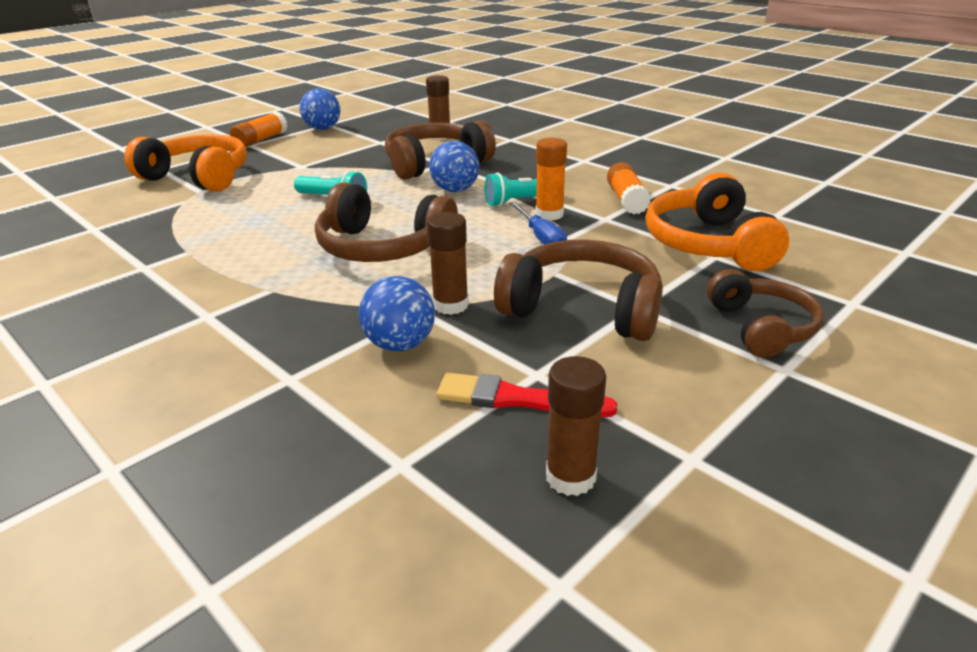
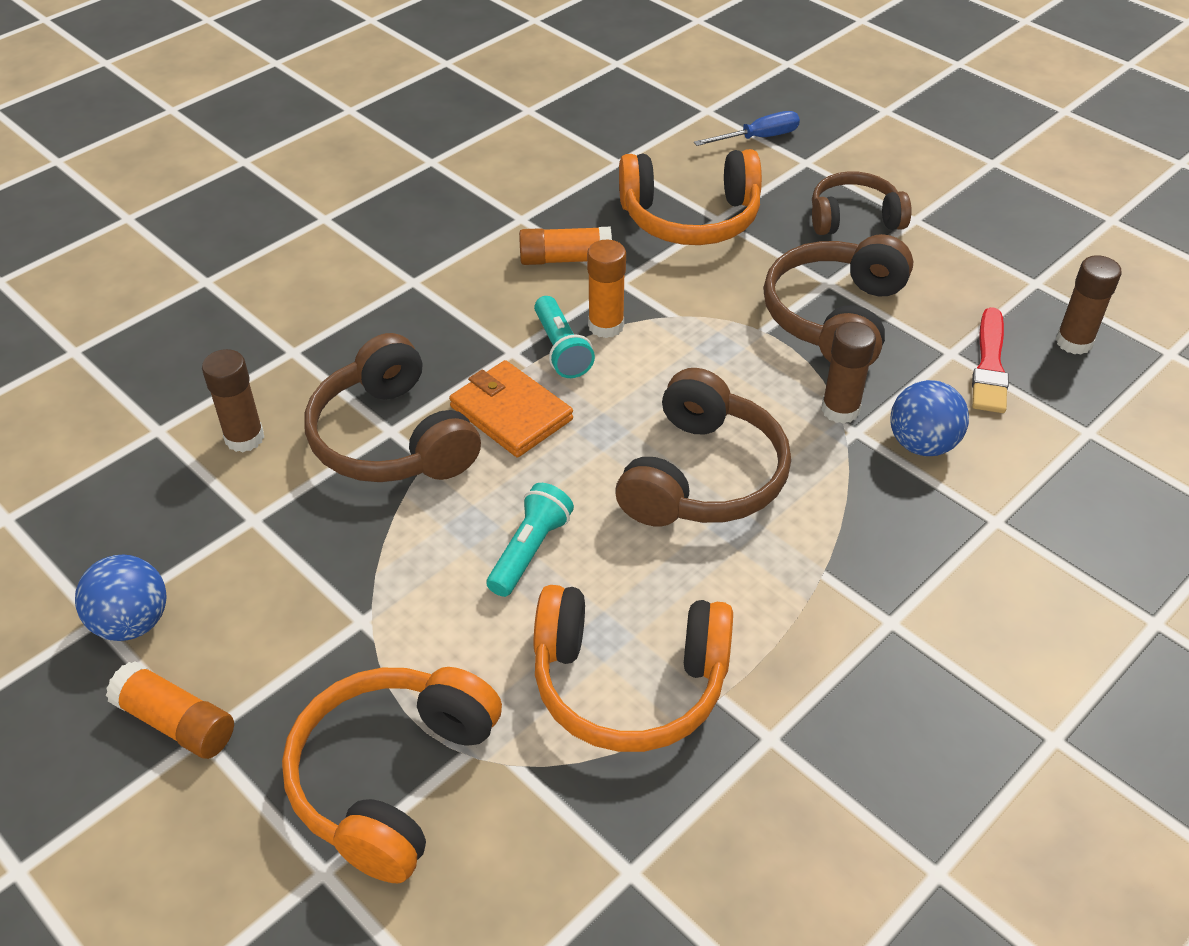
camera: 90 degrees left, 15 degrees up
blue ball [429,141,479,192] -> orange wallet [449,360,573,457]
blue screwdriver [509,202,567,245] -> blue screwdriver moved to [694,111,800,146]
none -> orange headphones [534,585,733,752]

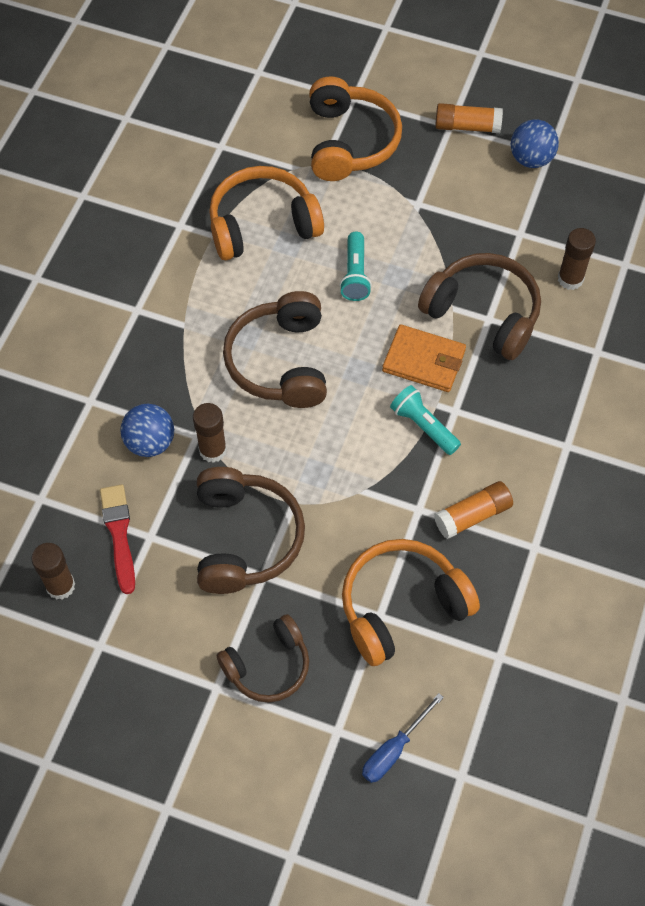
camera: 155 degrees right, 15 degrees up
orange glue stick [587,240,626,338] -> none

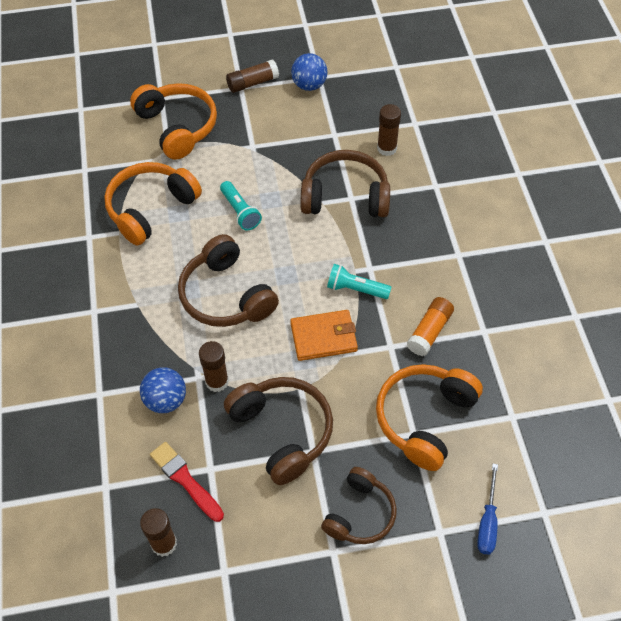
camera: 30 degrees left, 5 degrees down
orange wallet [382,324,466,392] -> orange wallet moved to [290,310,358,361]
orange glue stick [435,103,503,133] -> brown glue stick [226,60,279,93]

